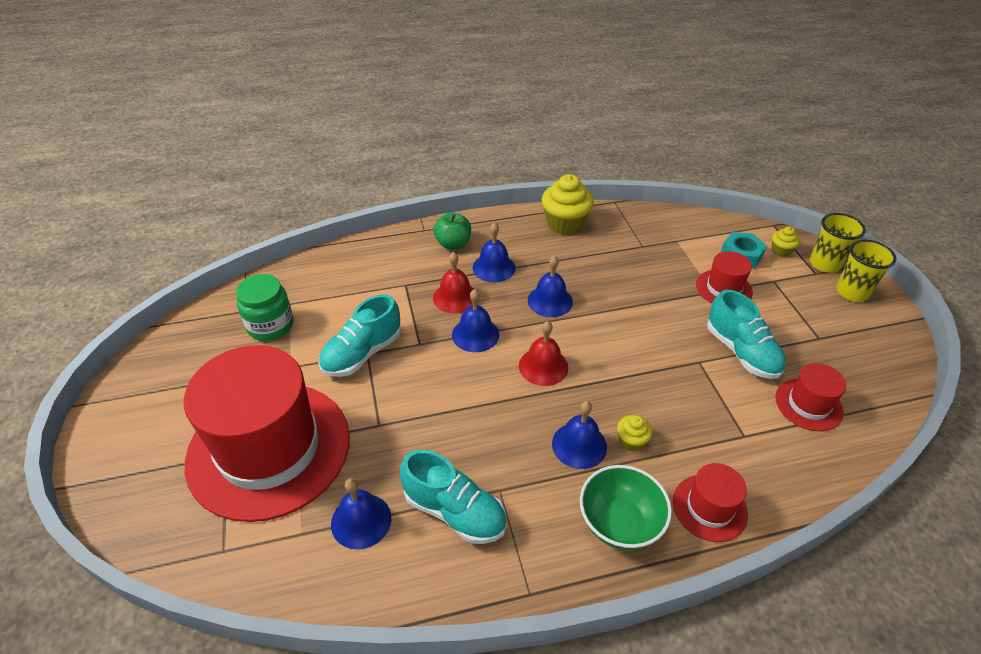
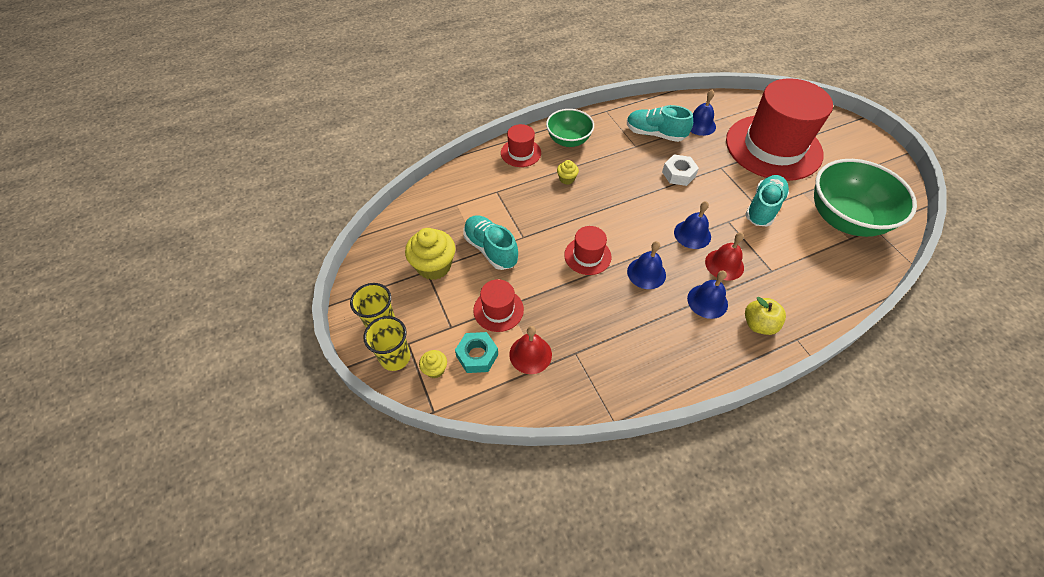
camera: 170 degrees right, 10 degrees up
green jar [236,274,294,341] -> green bowl [814,159,917,237]
green apple [433,212,471,250] -> yellow apple [745,297,786,335]
red bell [519,321,568,386] -> red bell moved to [509,326,552,374]
yellow cupcake [542,174,594,235] -> yellow cupcake moved to [405,228,455,280]
blue bell [552,401,607,469] -> none
red hat [775,363,846,431] -> red hat moved to [564,226,612,275]
none -> white nut [662,155,699,186]

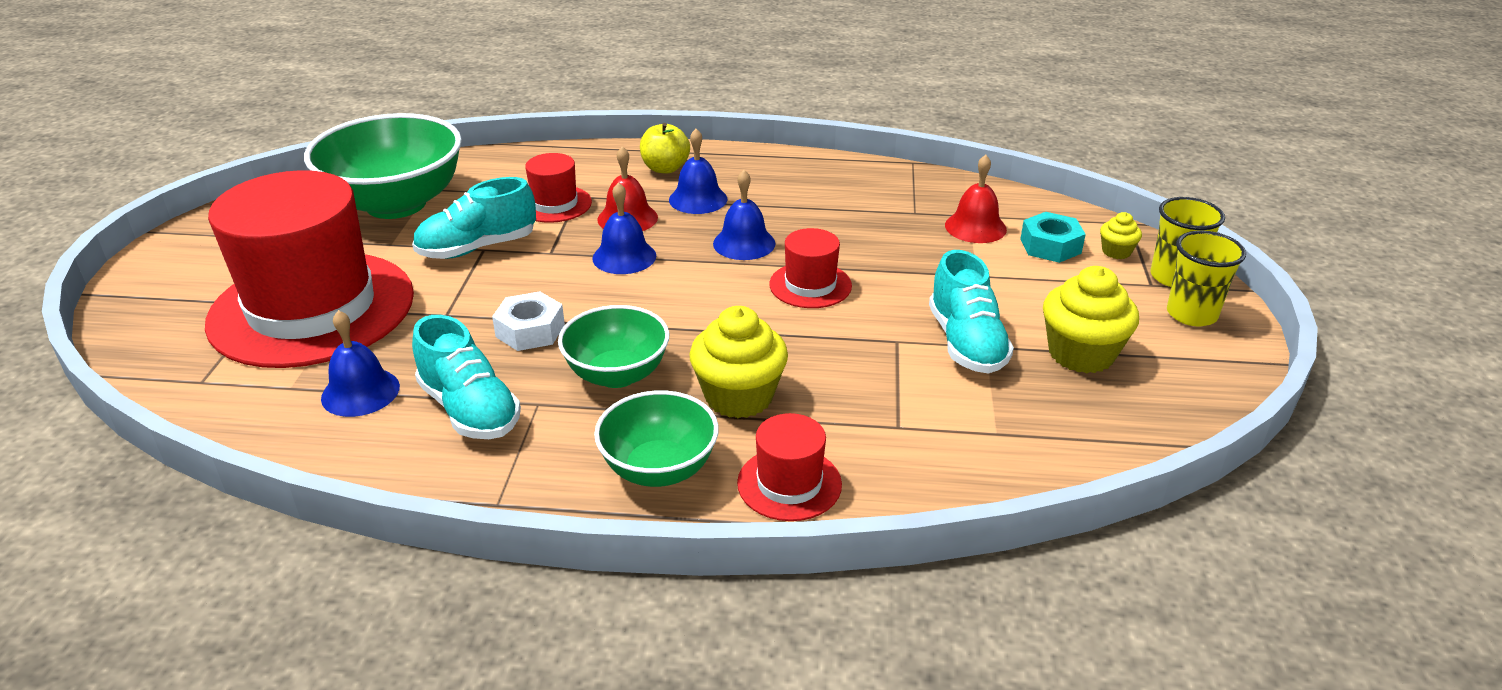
camera: 150 degrees left, 20 degrees down
red hat [473,279,524,332] -> red hat moved to [525,153,592,223]
yellow cupcake [557,160,579,184] -> yellow cupcake [689,306,788,418], size x1.99
none -> green bowl [558,305,669,388]

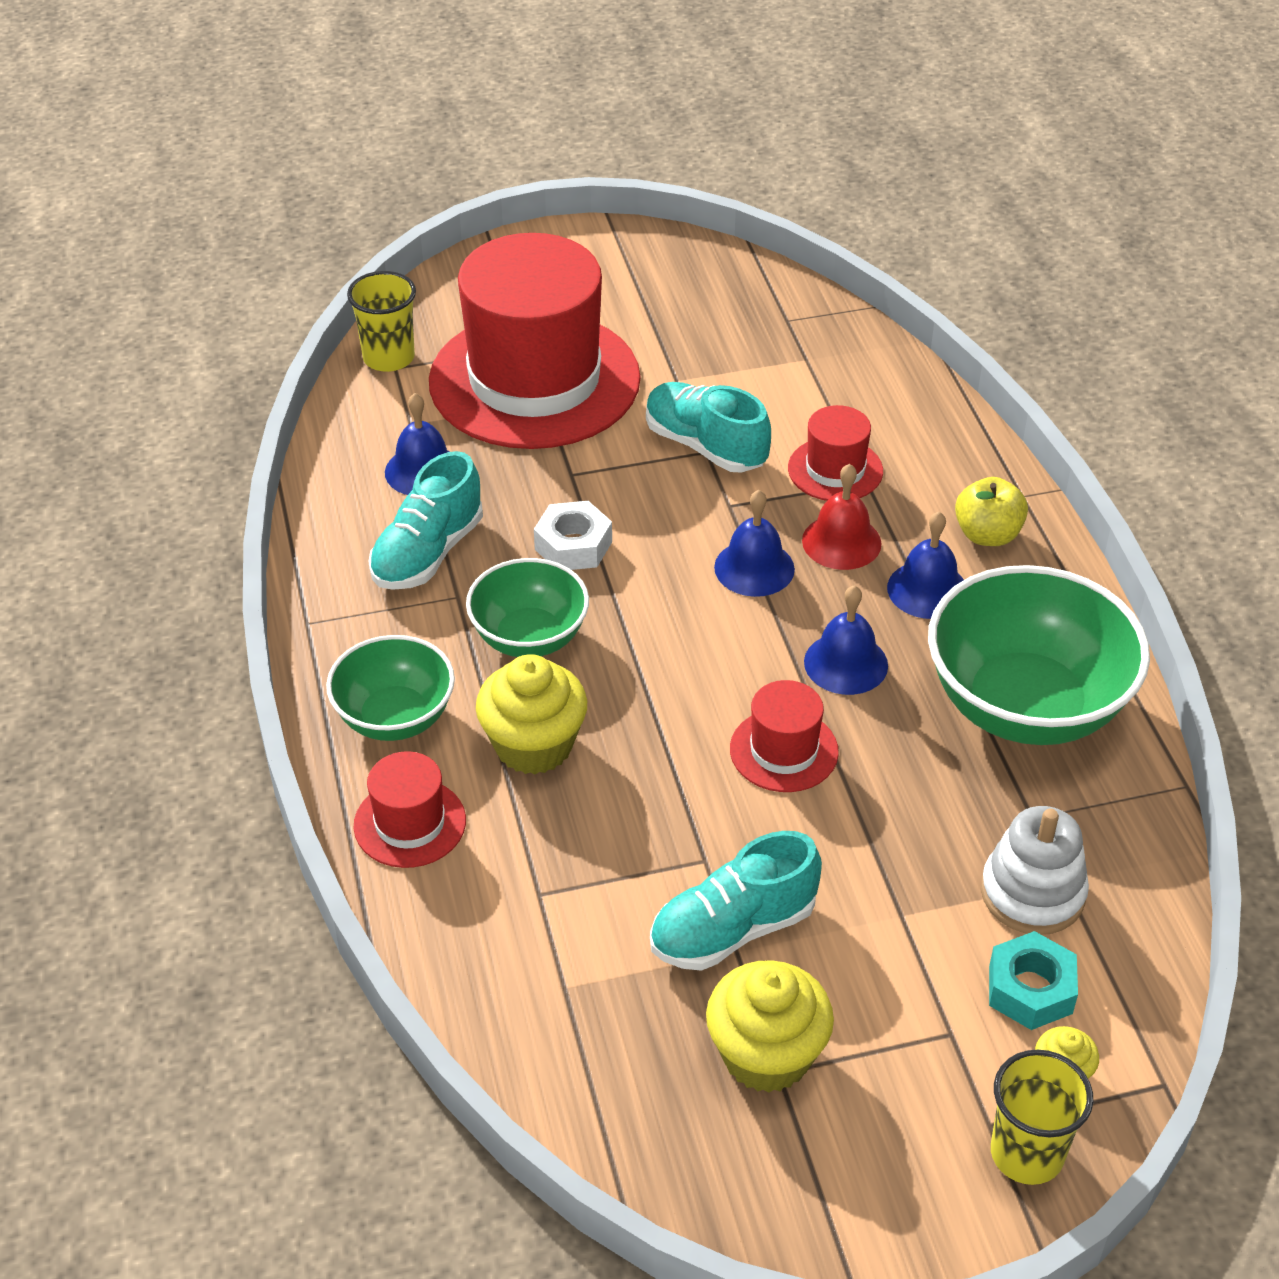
camera: 70 degrees right, 10 degrees up
green bowl [304,113,462,219] -> green bowl moved to [928,565,1150,745]
red bell [945,155,1007,243] -> white stacking toy [981,806,1089,935]
yellow cup [1167,231,1246,326] -> yellow cup moved to [347,271,416,372]

